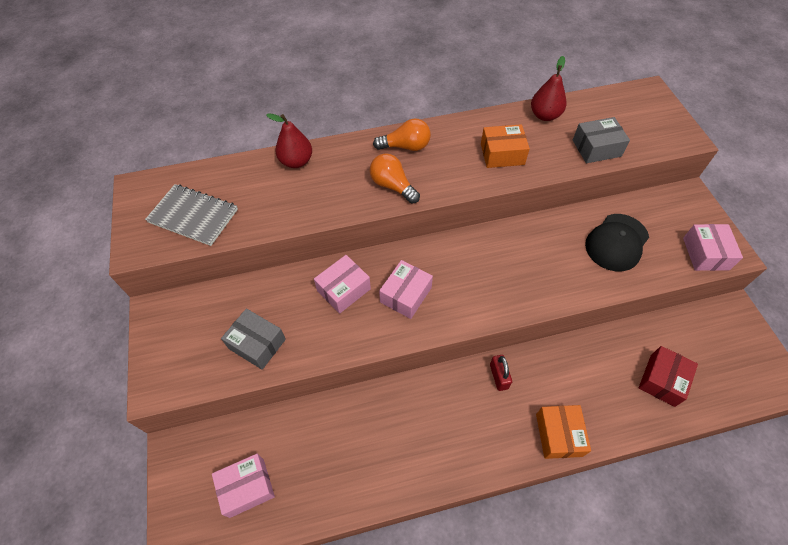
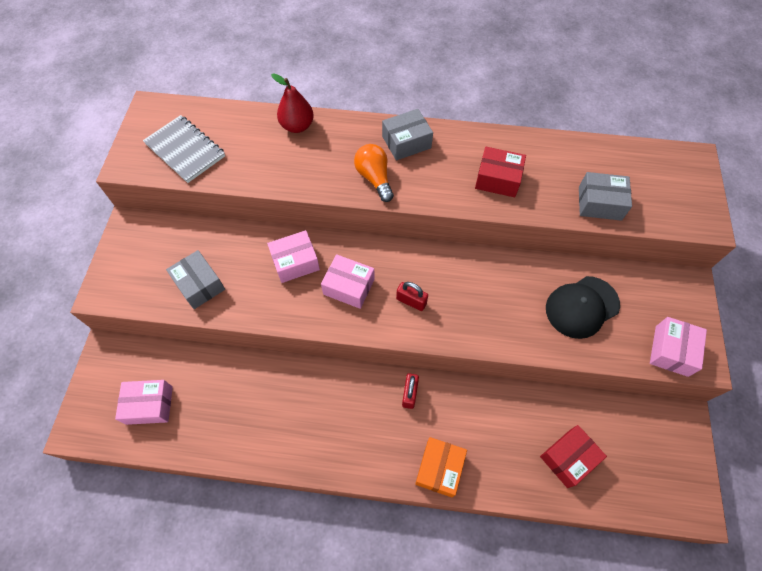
camera: 20 degrees right, 5 degrees up
orange light bulb [373,118,431,151] -> grey box [382,109,433,160]
pink box [379,260,433,319] -> pink box turned 60 degrees clockwise [321,254,375,309]
orange box [481,124,530,168] -> red box [475,147,526,197]
red pear [531,56,566,121] -> none
none -> red padlock [396,282,428,311]

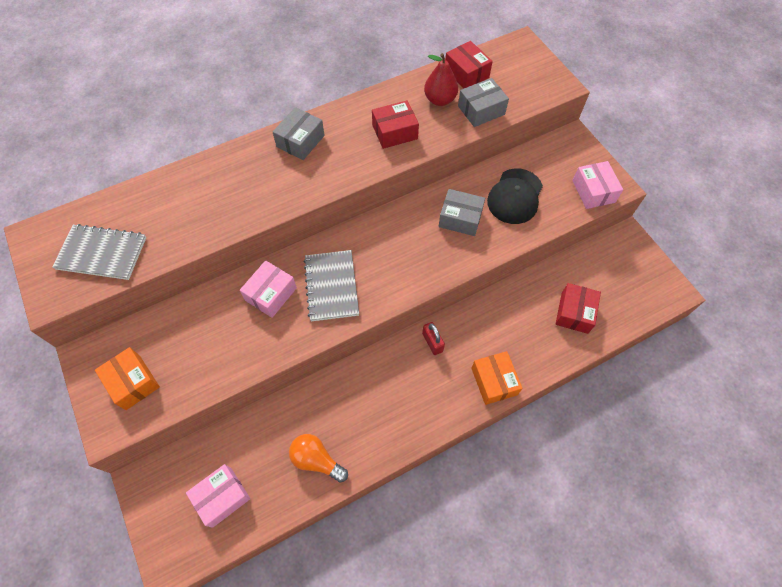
camera: 35 degrees left, 0 degrees up
grey box [166,250,225,309] -> grey box moved to [439,189,485,236]
red pear [271,73,314,133] -> red pear moved to [424,53,458,106]
pink box [321,254,375,309] -> grey notebook [304,250,359,321]
orange light bulb [354,144,394,202] -> orange light bulb moved to [289,434,348,483]
red padlock [396,282,428,311] -> none
none -> orange box [95,347,160,410]
none -> red box [445,41,493,88]

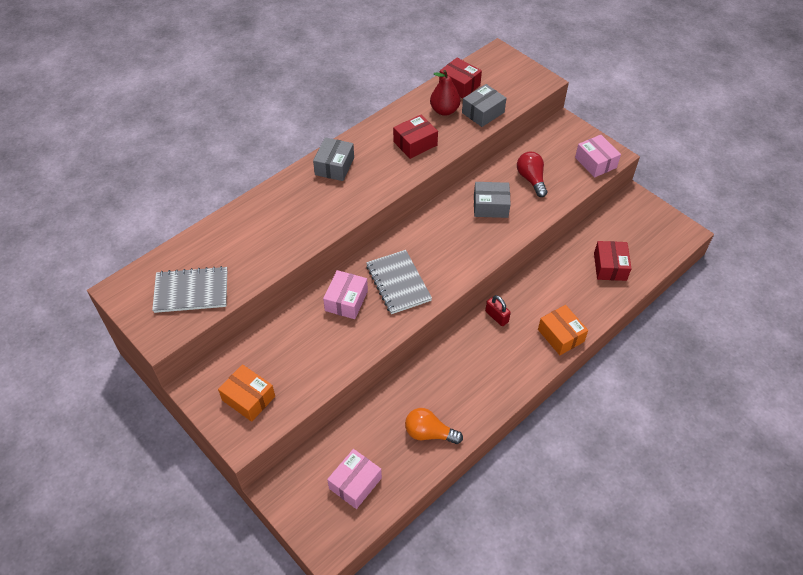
camera: 15 degrees left, 10 degrees down
black cap [487,168,543,224] -> red light bulb [517,151,547,197]

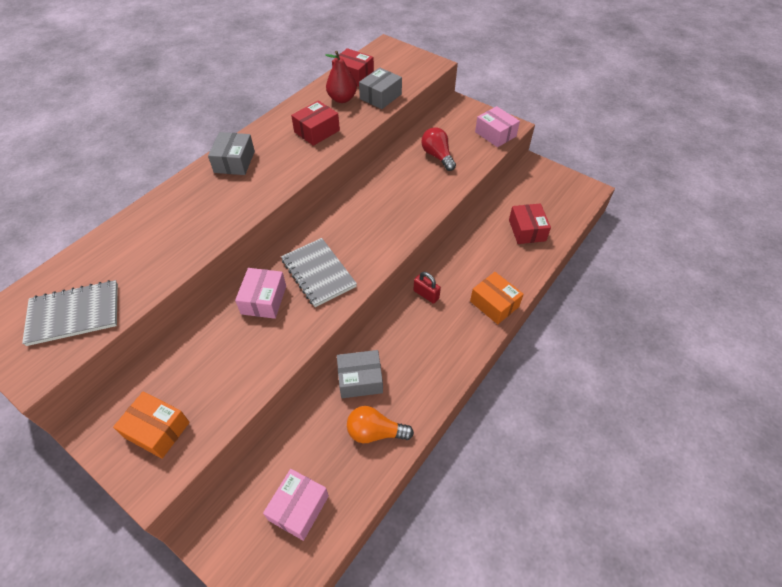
camera: 10 degrees left, 0 degrees up
grey box [474,182,511,218] -> grey box moved to [337,350,383,398]

